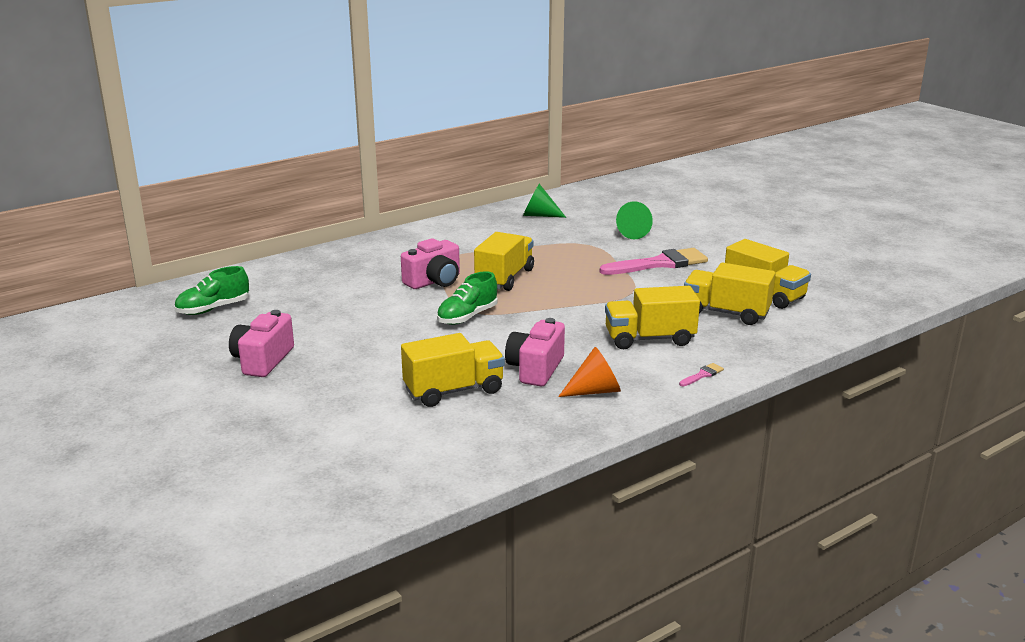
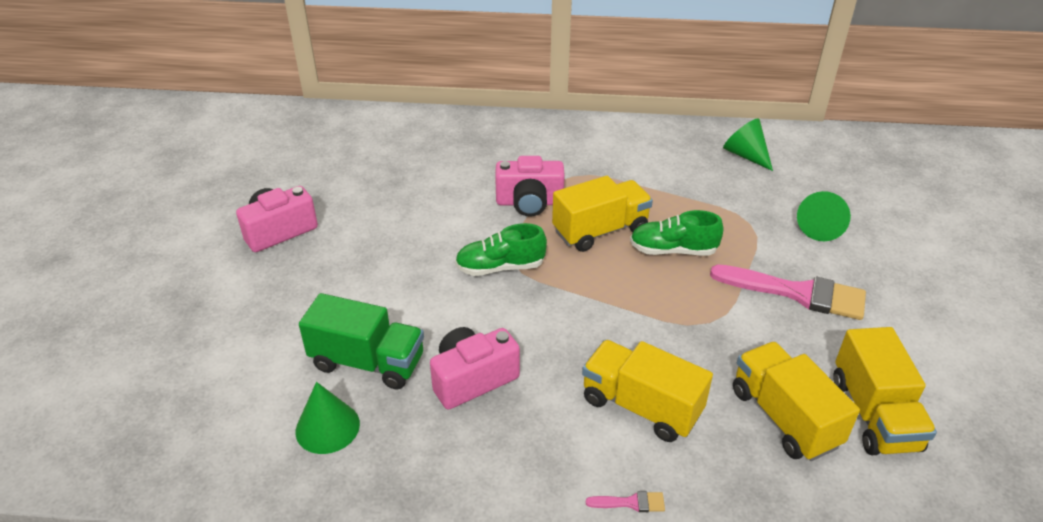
camera: 40 degrees right, 15 degrees up
green shoe [174,266,249,315] -> green shoe moved to [630,210,723,255]
yellow truck [401,333,505,407] -> green truck [299,293,424,390]
orange cone [558,347,621,397] -> none
none -> green cone [295,382,360,454]

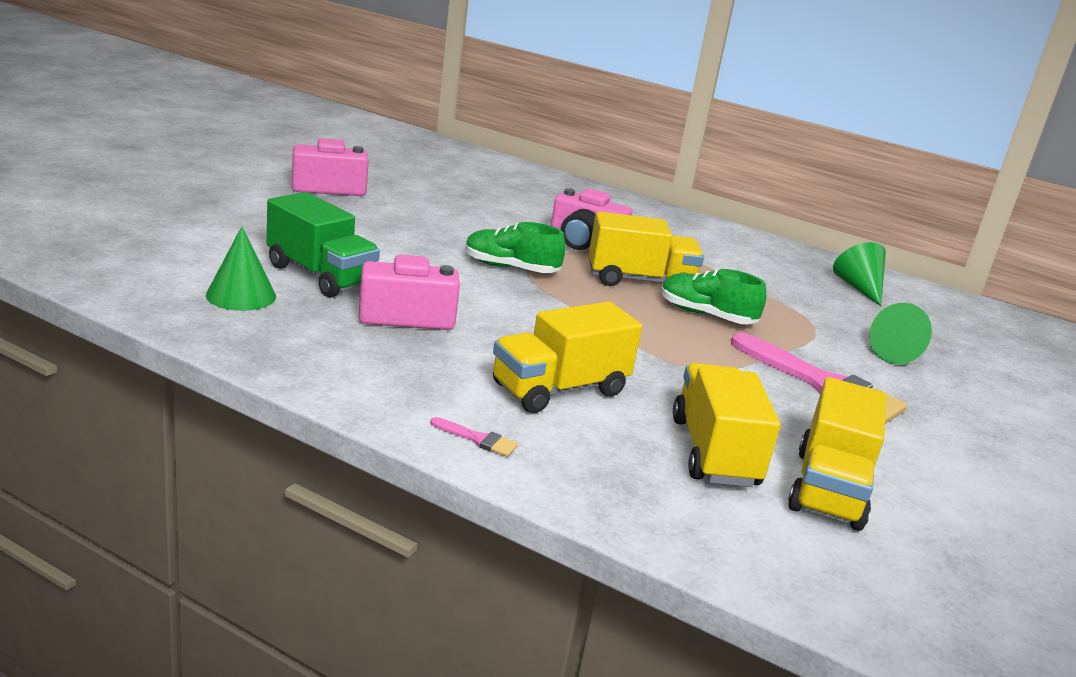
camera: 20 degrees right, 15 degrees down
yellow truck [582,340,713,442] -> yellow truck turned 90 degrees counterclockwise [493,301,642,413]

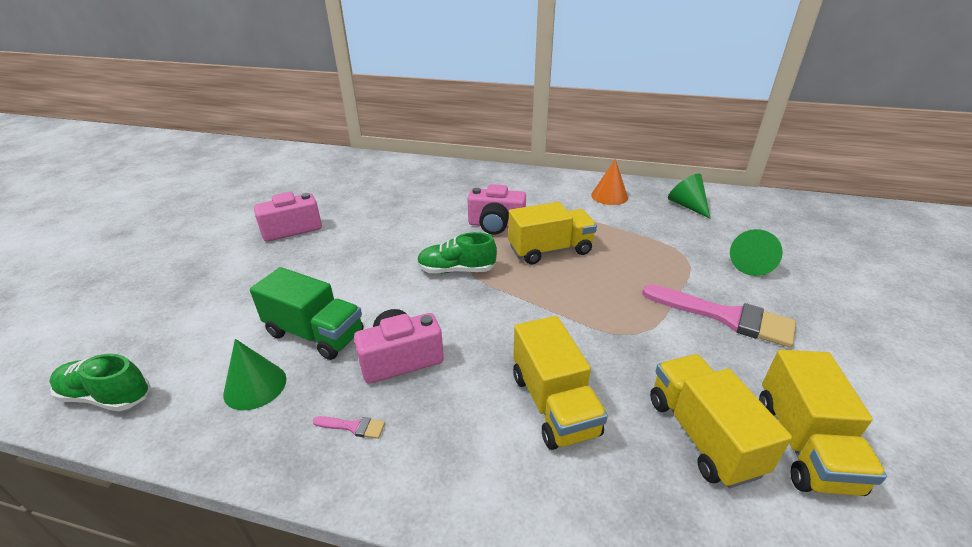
camera: 10 degrees left, 10 degrees up
pink brush [430,417,518,457] -> pink brush moved to [312,416,385,439]
yellow truck [493,301,642,413] -> yellow truck turned 60 degrees counterclockwise [513,316,608,450]
green shoe [661,269,766,325] -> green shoe moved to [49,354,151,411]
none -> orange cone [591,159,628,205]

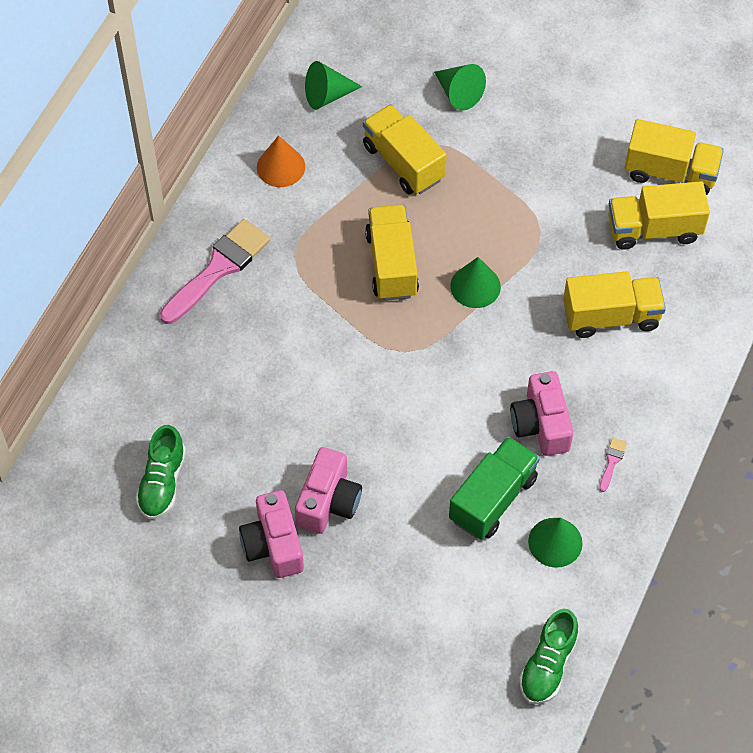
camera: 80 degrees left, 25 degrees up
green shoe [417,232,497,273] -> green shoe moved to [136,425,186,519]
pink camera [467,184,526,235] -> pink camera moved to [295,447,362,534]
pink brush [642,285,796,348] -> pink brush moved to [160,219,270,324]
none -> yellow truck [363,104,447,194]
none -> green cone [450,257,501,308]

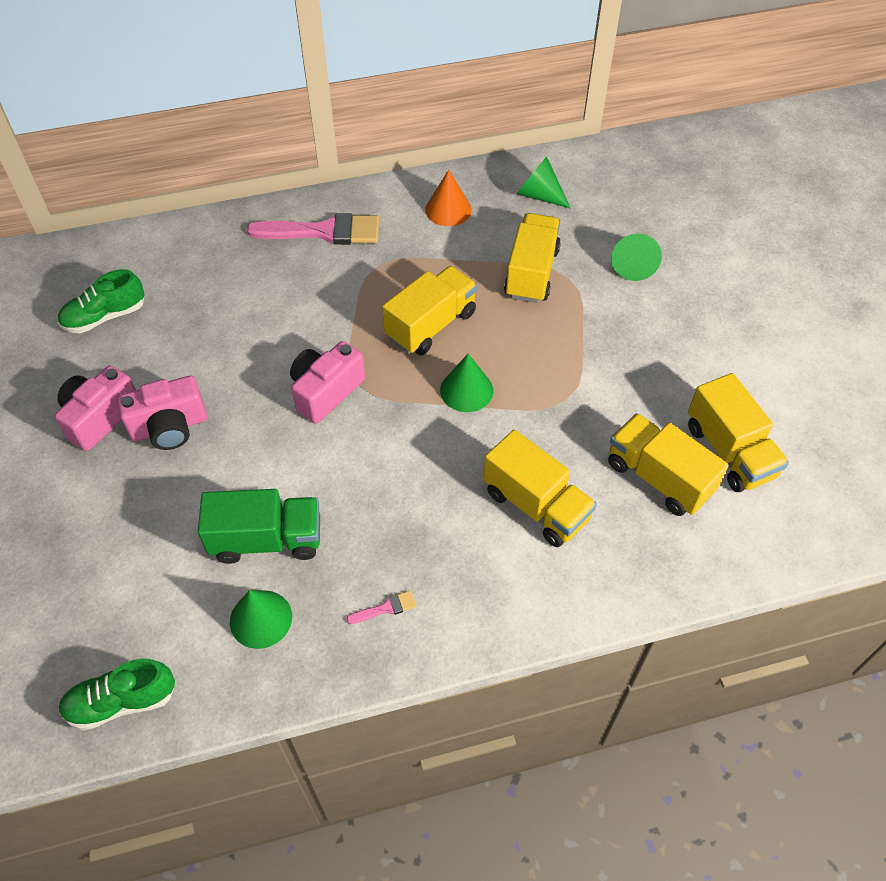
camera: 50 degrees right, 5 degrees down
pink camera [510,371,573,456] -> pink camera moved to [290,341,365,424]

